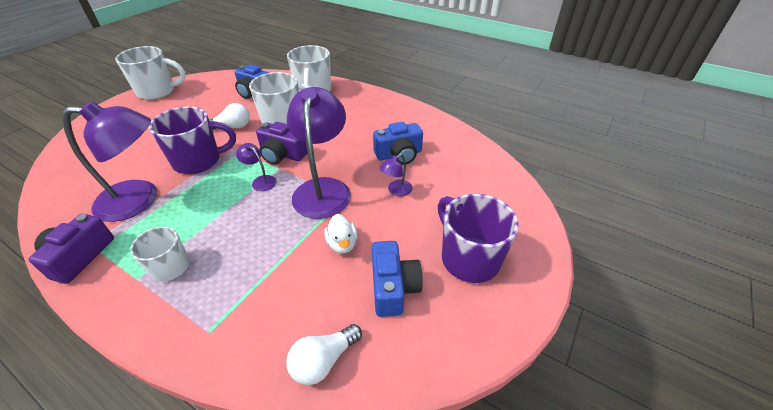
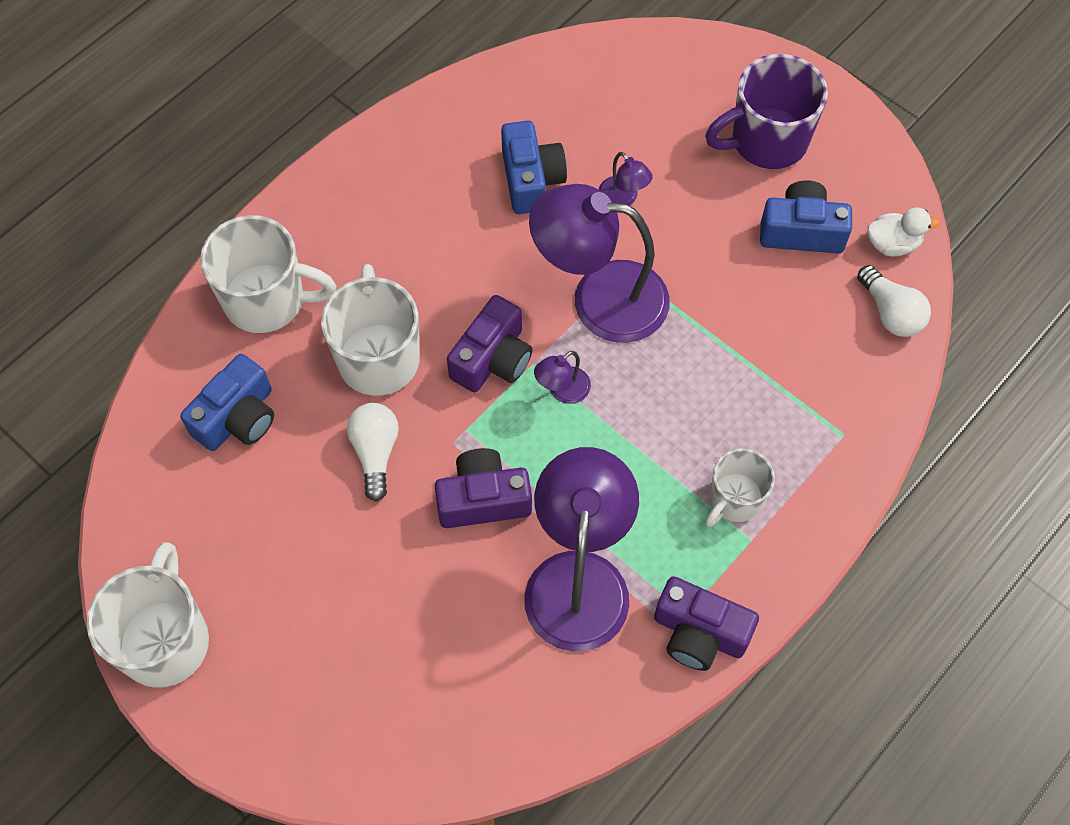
camera: 80 degrees left, 20 degrees up
purple mug [149,106,236,174] -> purple camera [435,448,532,528]
white duck [324,214,357,254] -> white duck moved to [867,207,940,257]

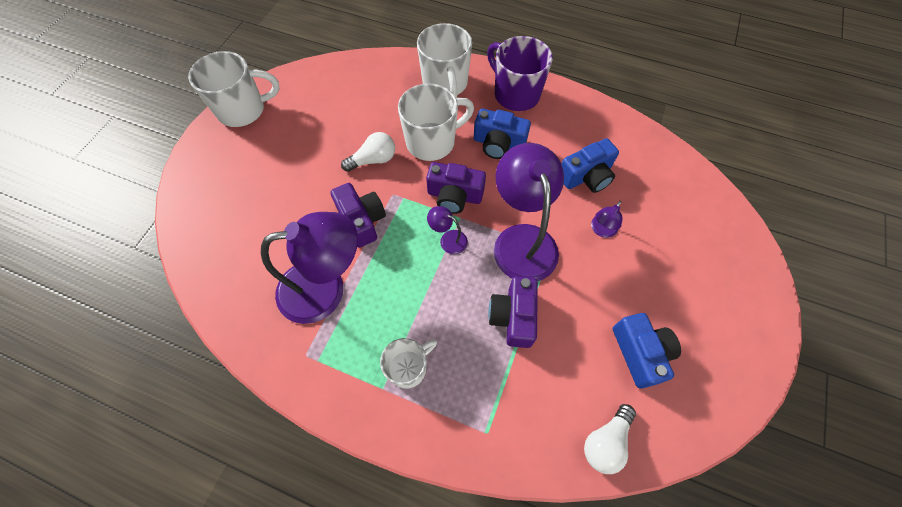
camera: 70 degrees right, 0 degrees up
blue camera [180,354,274,451] -> blue camera moved to [474,109,531,159]
purple camera [654,576,759,671] -> purple camera moved to [488,276,538,348]
purple mug [705,54,828,169] -> purple mug moved to [487,36,553,111]
white mug [705,448,775,527] -> white mug turned 120 degrees clockwise [380,338,437,389]
white duck [867,207,940,257] -> none

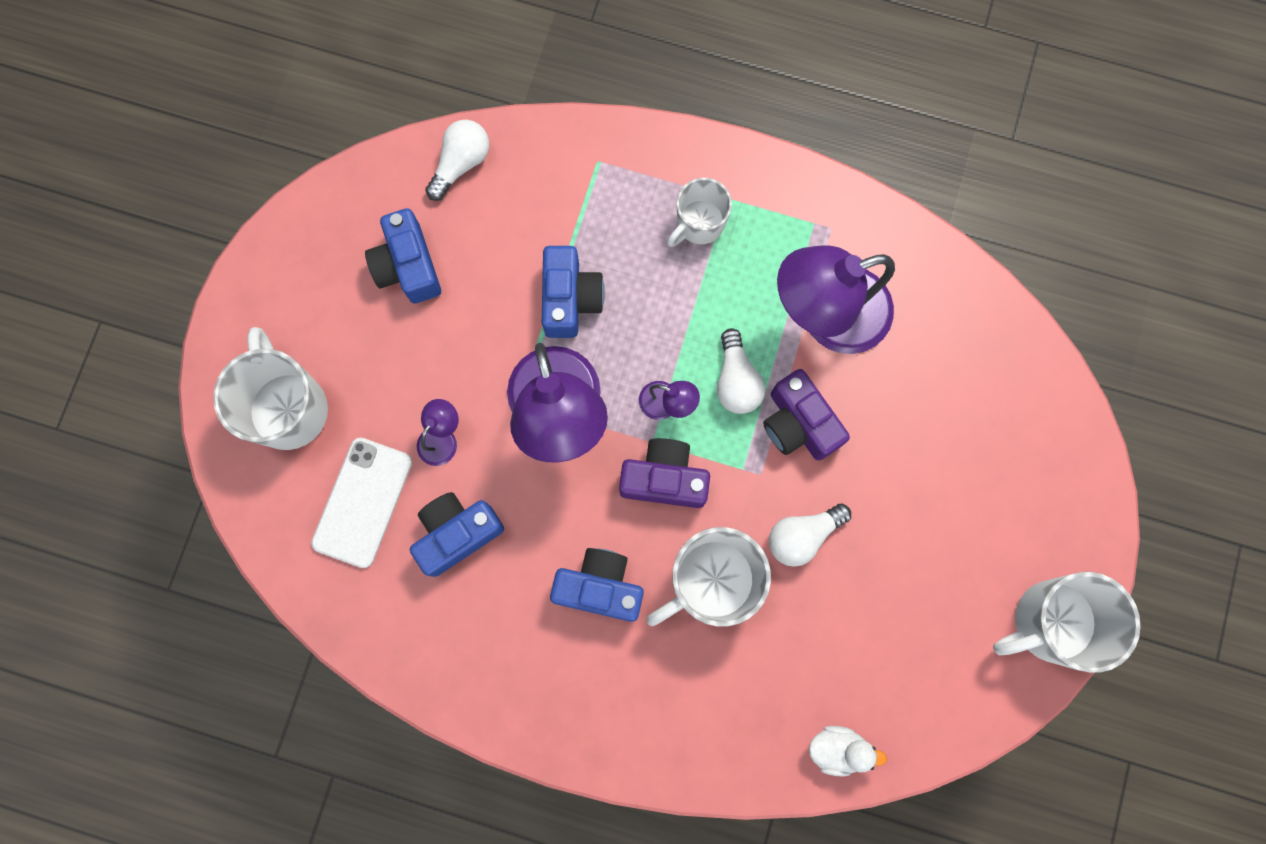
camera: 175 degrees right, 15 degrees up
white mug [417,23,472,98] -> white mug moved to [213,327,328,450]
purple mug [487,36,553,111] -> none
purple camera [488,276,538,348] -> blue camera [542,246,605,338]
none -> white phone [311,438,412,568]
none -> white light bulb [717,328,765,414]
none -> white duck [809,726,887,776]

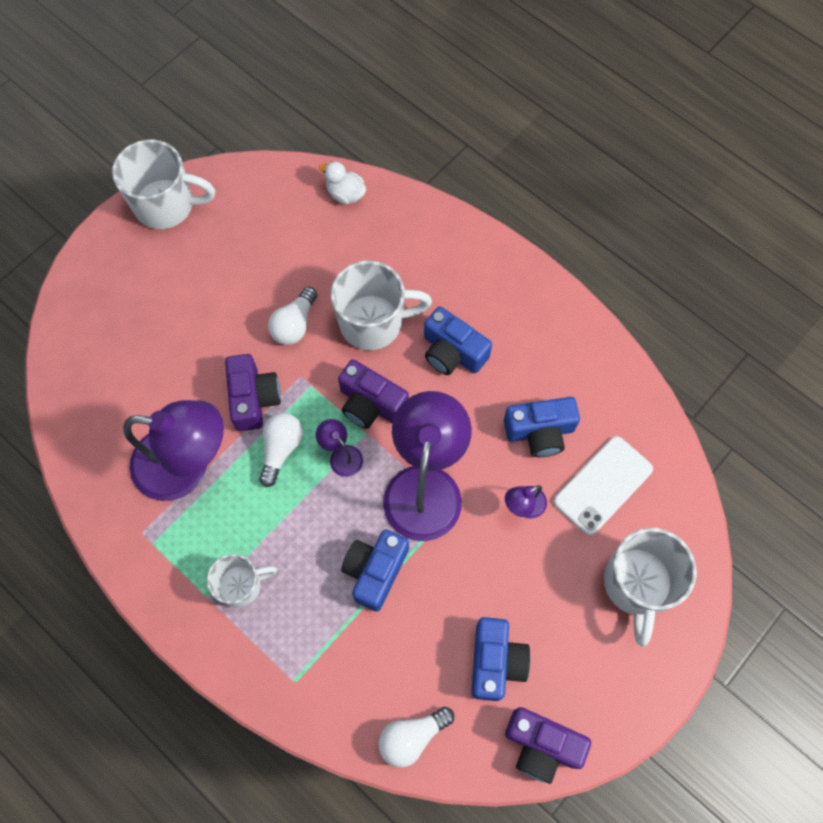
camera: 155 degrees left, 10 degrees down
white light bulb [769,504,851,567] -> white light bulb turned 120 degrees clockwise [268,287,317,345]
none -> purple camera [505,707,591,784]

